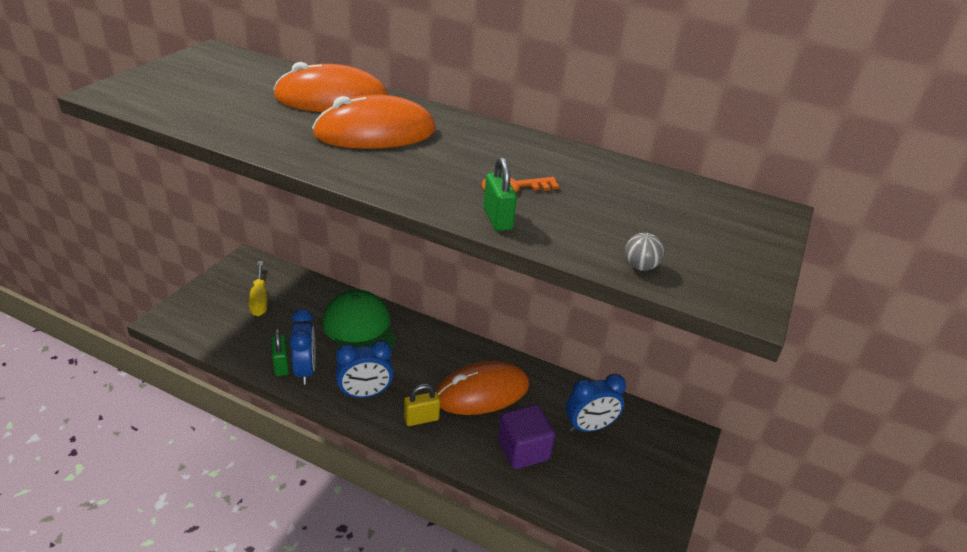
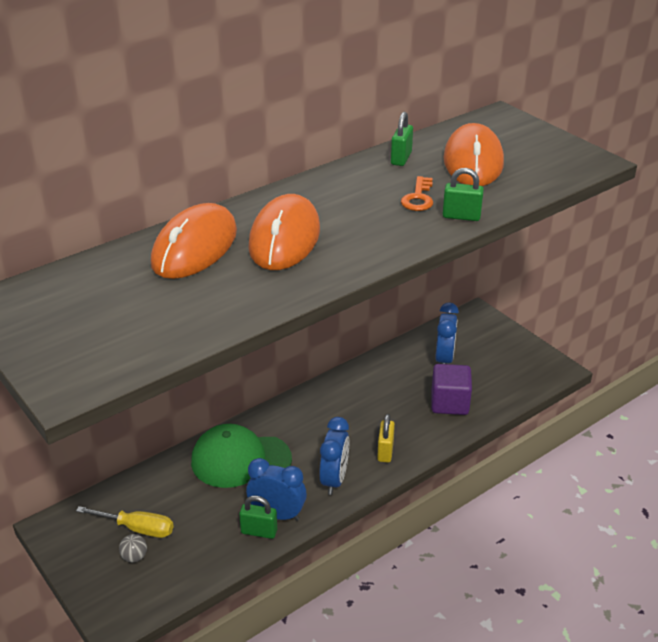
camera: 60 degrees left, 0 degrees up
orange mouse [436,361,529,415] -> orange mouse moved to [444,123,504,186]
grey ball [625,233,664,271] -> grey ball moved to [119,534,147,562]
none -> green padlock [391,112,413,166]

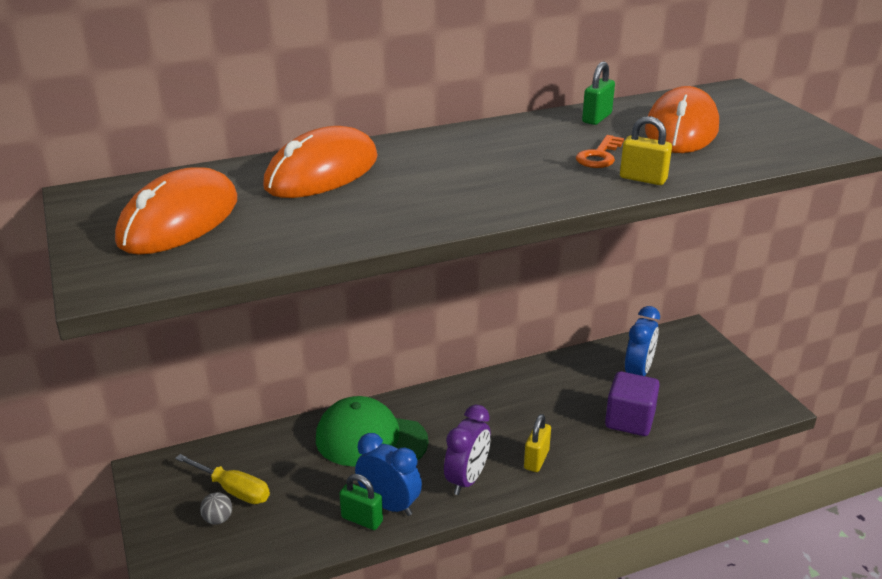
camera: 15 degrees right, 5 degrees down
orange mouse [248,194,320,270] -> orange mouse moved to [115,167,237,255]
blue clock [319,417,349,495] -> purple clock [444,405,491,495]
green padlock [443,168,484,221] -> yellow padlock [620,116,672,185]

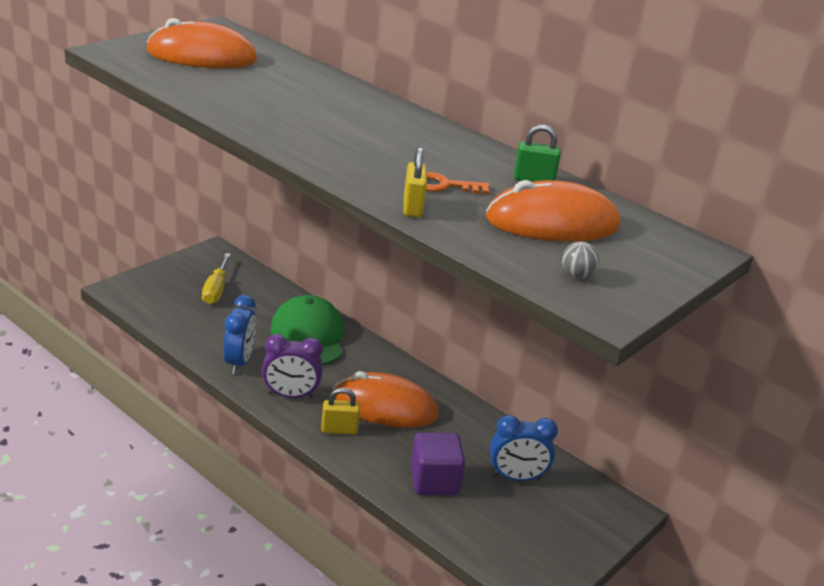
camera: 60 degrees right, 0 degrees up
grey ball [200,492,232,525] -> grey ball moved to [562,242,599,278]
orange mouse [263,126,378,198] -> orange mouse moved to [333,371,438,428]
green padlock [339,474,383,530] -> none

